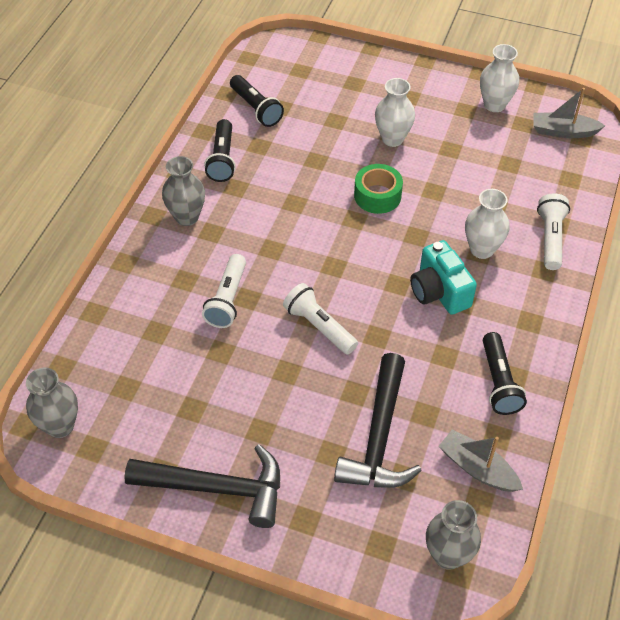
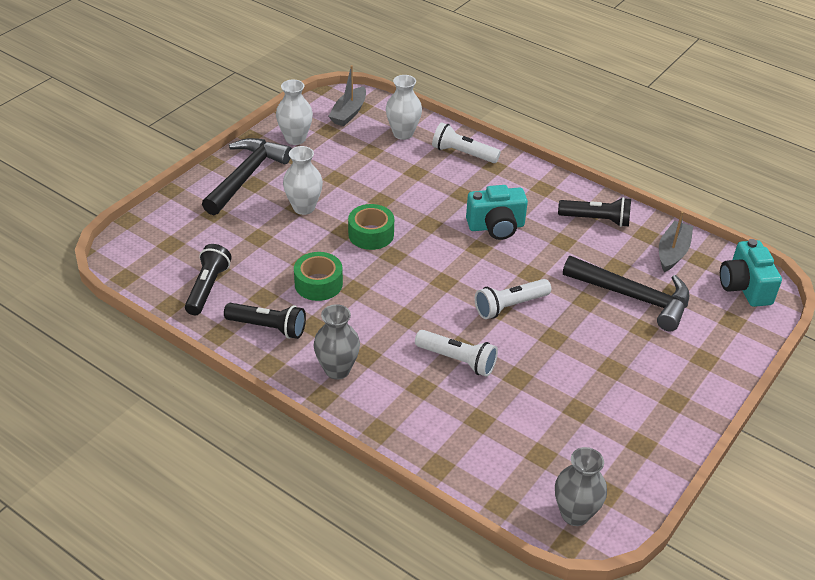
camera: 75 degrees left, 10 degrees down
black hammer [124,444,280,528] -> black hammer moved to [202,138,292,215]
black flashlight [230,75,284,127] -> black flashlight turned 60 degrees counterclockwise [185,244,232,315]
grey vase [426,500,481,570] -> turquoise camera [720,239,782,307]
grey boat [439,430,523,492] -> grey boat turned 150 degrees clockwise [659,211,693,272]
white vase [465,189,509,259] -> white vase moved to [386,75,422,140]
none -> green tape [294,252,343,301]

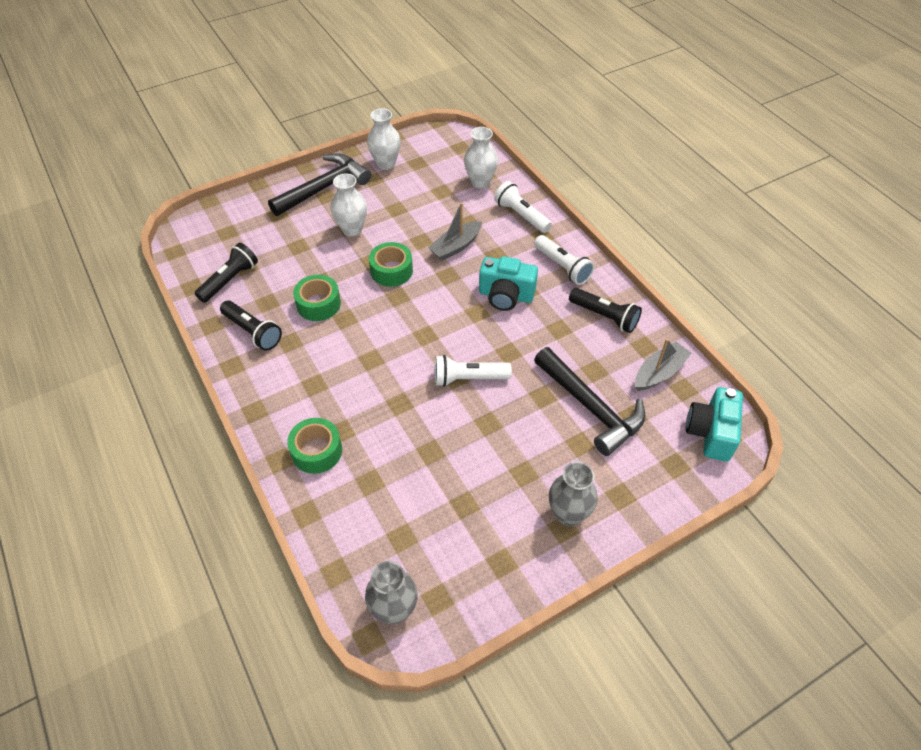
camera: 25 degrees right, 10 degrees up
grey vase [314,304,360,380] -> grey vase moved to [549,462,597,526]
grey boat [328,65,366,126] -> grey boat moved to [428,202,482,261]
white flashlight [415,330,498,377] -> white flashlight moved to [534,235,594,285]
none -> green tape [287,418,342,474]

